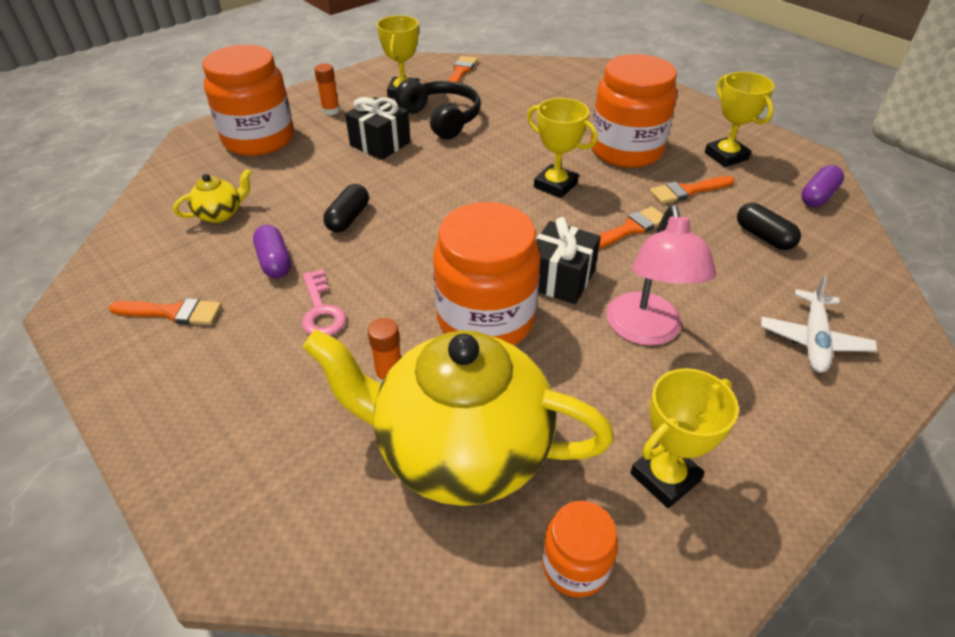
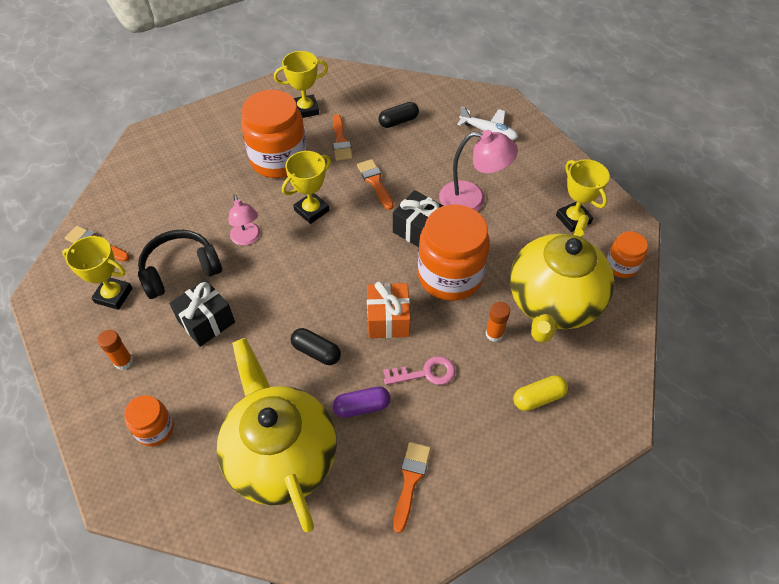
camera: 80 degrees left, 10 degrees up
yellow teapot [173,169,252,223] -> yellow teapot [217,338,337,533], size x2.49
orange jar [202,45,294,156] -> orange jar [124,395,174,447], size x0.51
purple capsule [801,165,844,207] -> none
none -> pink lamp [228,195,260,245]
none -> orange gift [367,282,410,338]
none -> yellow capsule [513,375,568,411]

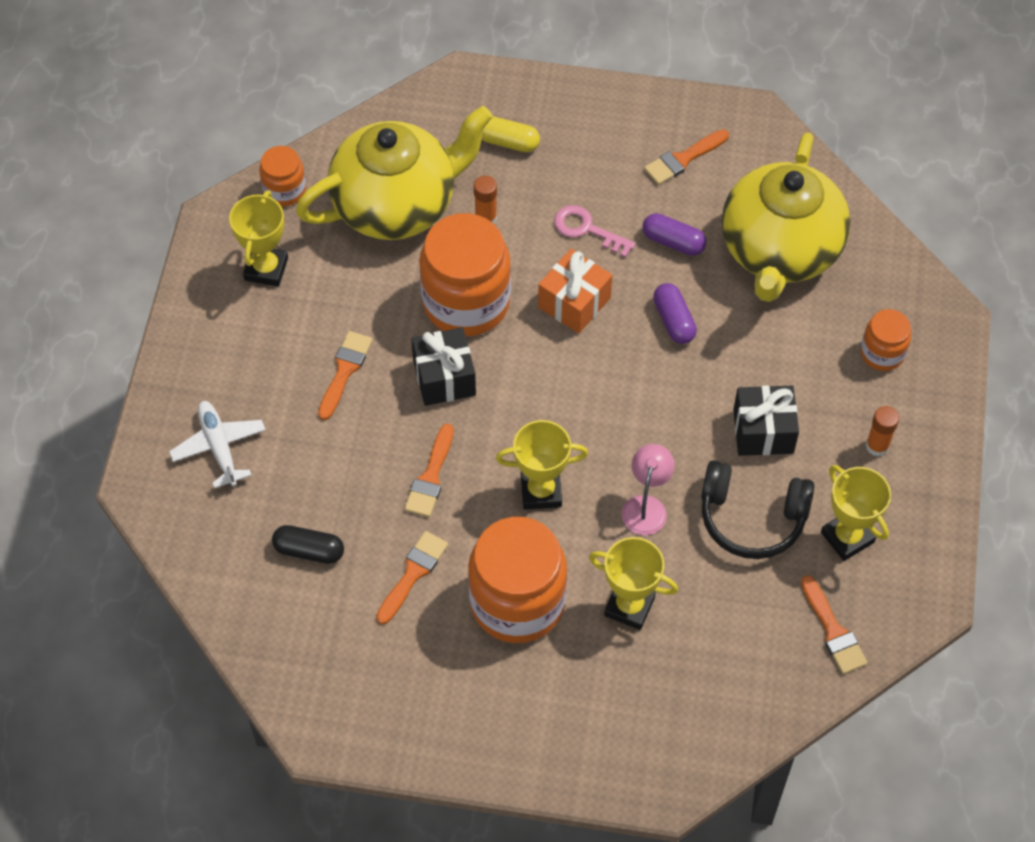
camera: 140 degrees left, 5 degrees up
yellow trophy [274,51,328,118] -> yellow trophy moved to [589,537,678,630]
black capsule [291,328,341,365] -> purple capsule [653,283,697,344]
pink lamp [439,130,518,211] -> orange brush [318,331,373,420]

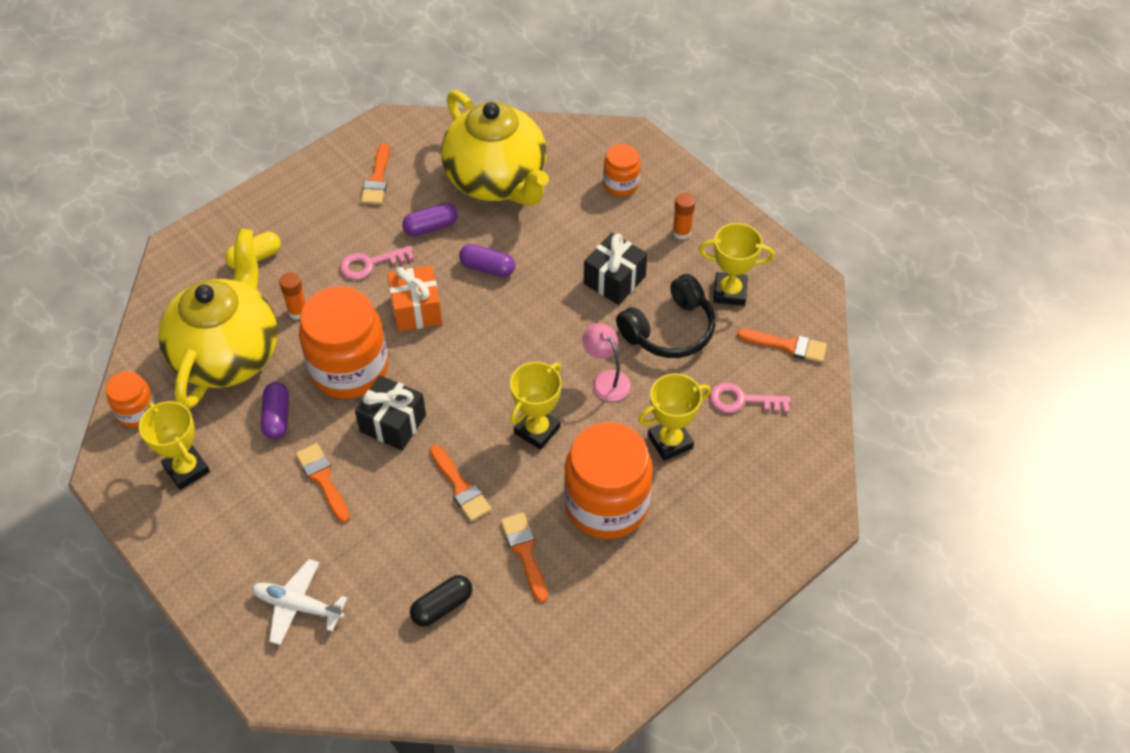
camera: 50 degrees left, 5 degrees down
none -> purple capsule [261,382,289,439]
none -> pink key [710,383,791,413]

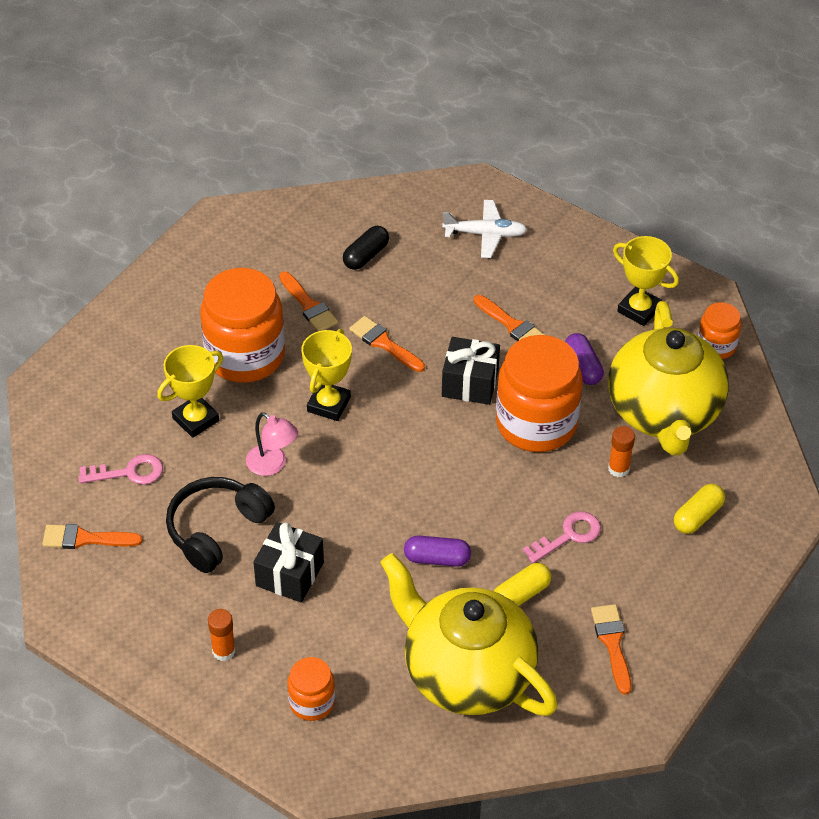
camera: 165 degrees right, 5 degrees down
orange gift [387,265,442,332] -> none
purple capsule [402,203,458,236] -> yellow capsule [494,563,551,606]
yellow trophy [698,223,775,306] -> none

